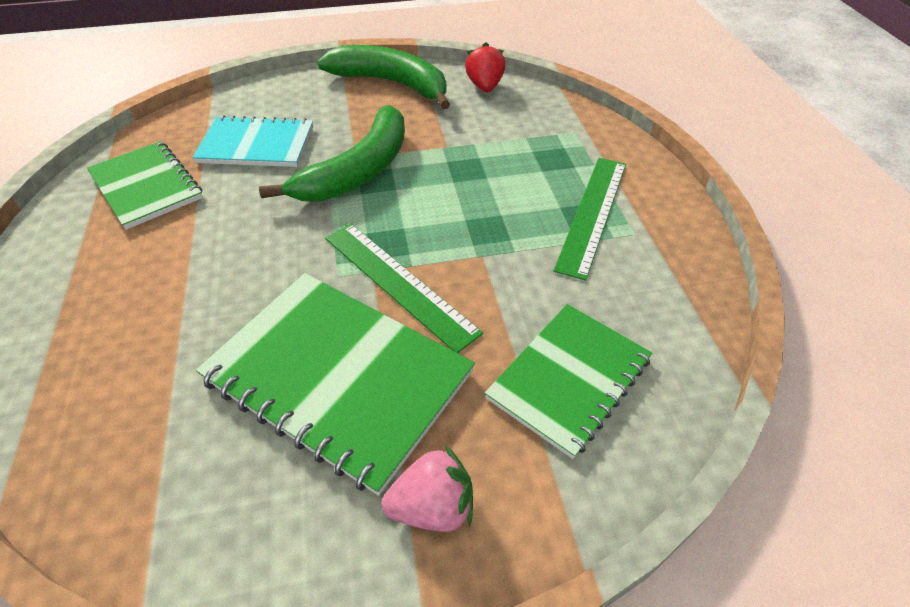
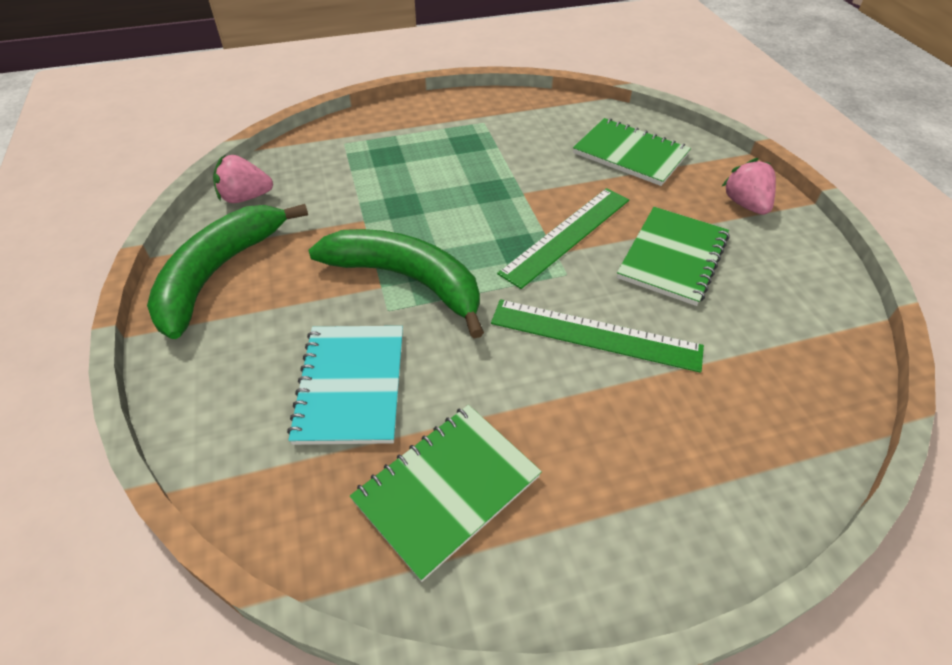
camera: 95 degrees left, 0 degrees up
green notebook [196,273,475,496] -> green notebook [617,207,729,306], size x0.65
red strawberry [465,42,505,92] -> pink strawberry [213,155,273,203]
green ruler [553,158,626,281] -> green ruler moved to [491,299,704,373]

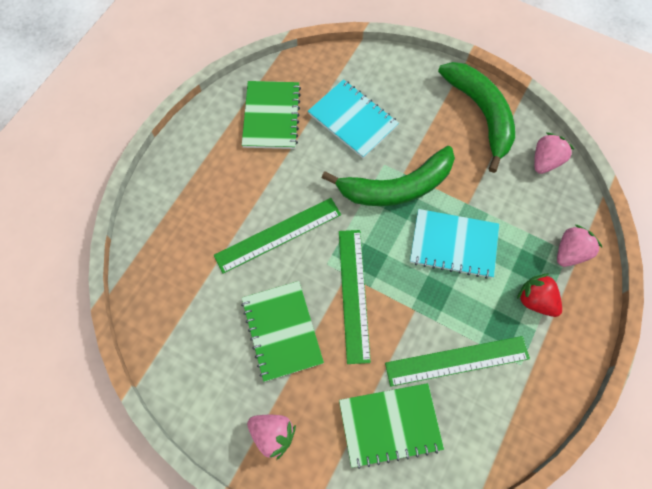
camera: 135 degrees right, 20 degrees up
none -> green ruler [385,336,530,387]
none -> turquoise notebook [410,209,499,279]
none -> red strawberry [517,273,562,317]
none -> pink strawberry [557,225,603,267]

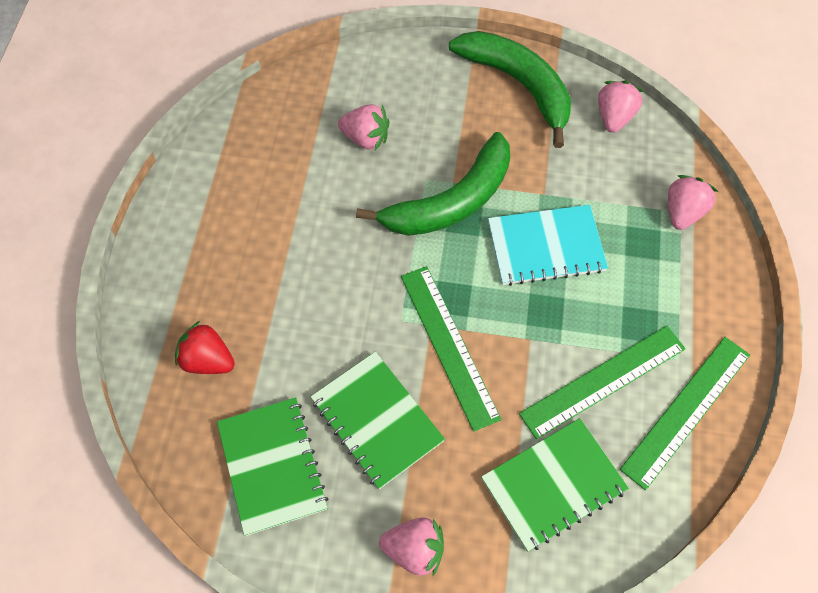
camera: 20 degrees left, 5 degrees down
green ruler [214,198,341,274] -> green ruler moved to [620,337,750,490]
green notebook [242,81,301,149] -> green notebook moved to [217,397,328,536]
turquoise notebook [308,79,399,158] -> pink strawberry [338,104,390,151]
red strawberry [517,273,562,317] -> red strawberry moved to [175,321,235,374]

